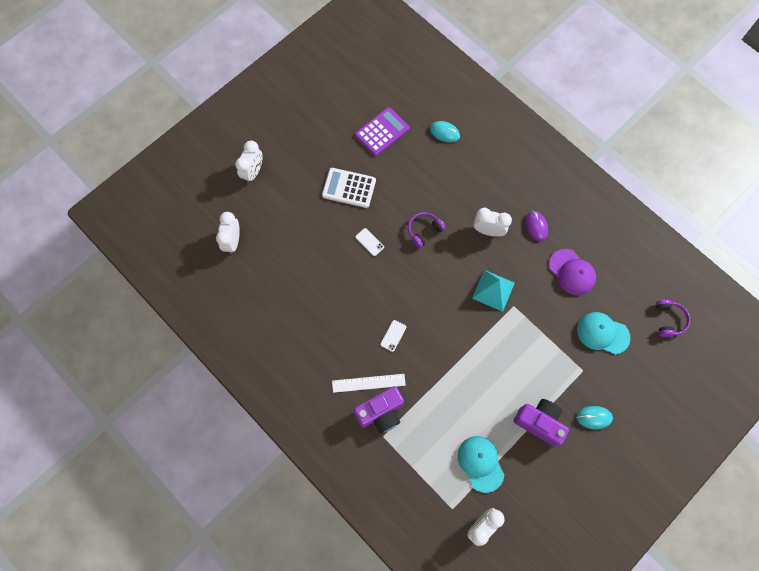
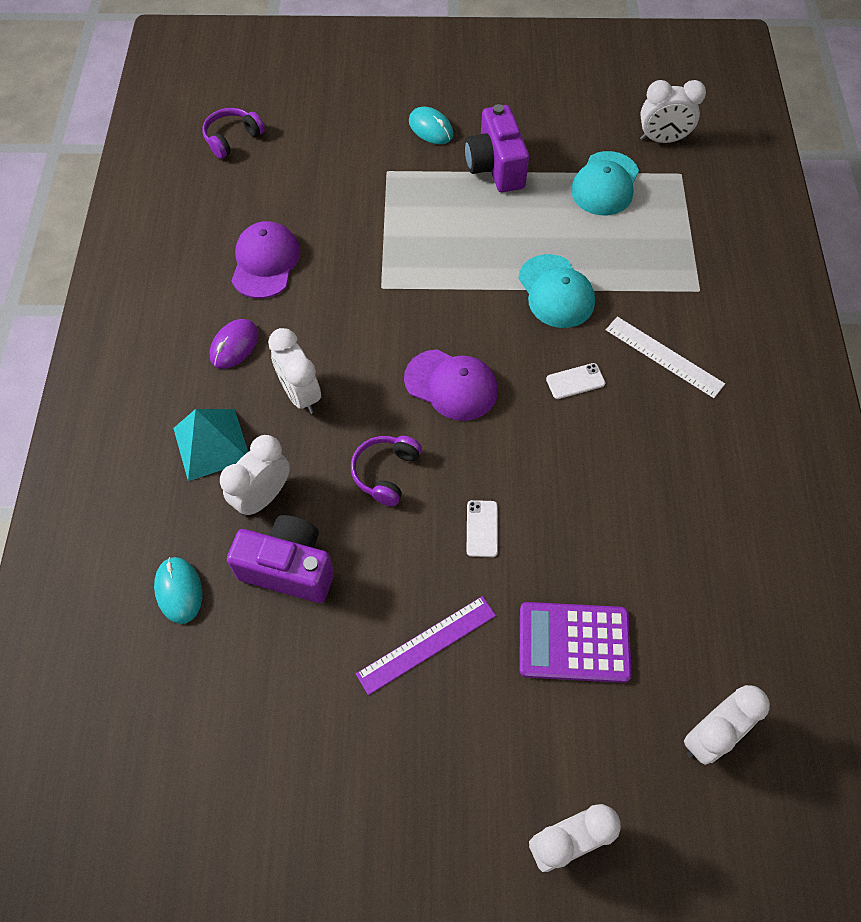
camera: 135 degrees left, 10 degrees down
white calculator [322,168,376,208] -> purple ruler [356,596,496,695]
purple camera [354,386,404,434] -> purple camera moved to [227,515,334,603]
purple calculator [355,107,409,156] -> purple calculator moved to [519,602,632,683]
purple headphones [408,212,446,248] -> purple headphones turned 105 degrees clockwise [351,436,422,506]
turquoise pyramid [472,270,515,312] -> turquoise pyramid moved to [173,409,248,481]
turquoise cap [577,312,631,355] -> turquoise cap moved to [518,254,595,328]
none -> white clock [220,435,290,517]
none -> purple cap [404,349,498,421]

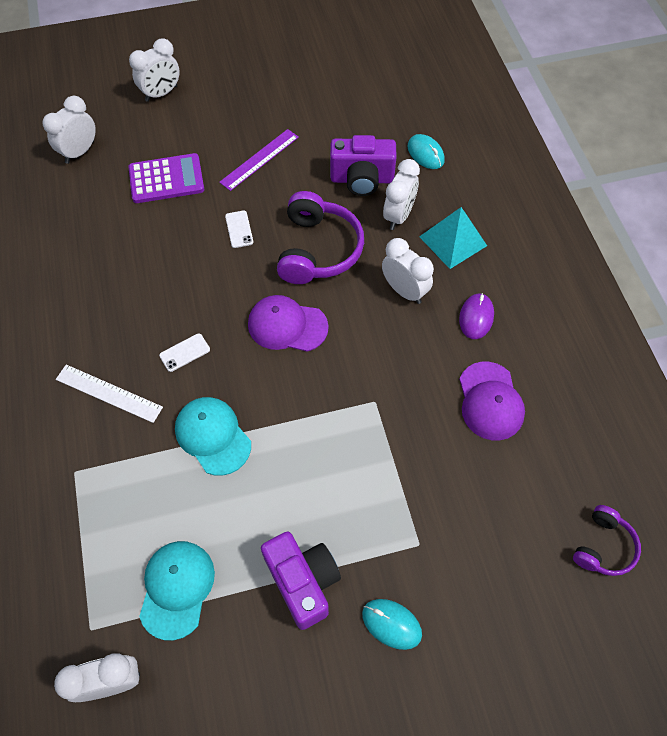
camera: 165 degrees right, 0 degrees up
purple headphones [351,436,422,506] -> purple headphones [277,191,364,284], size x1.75

